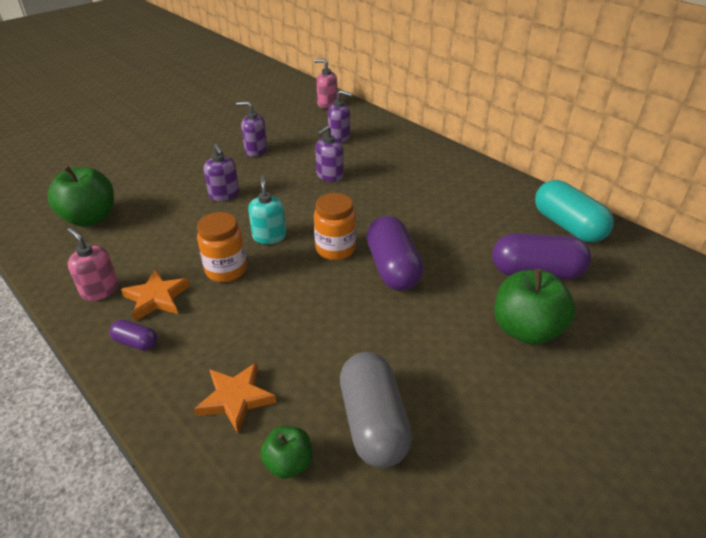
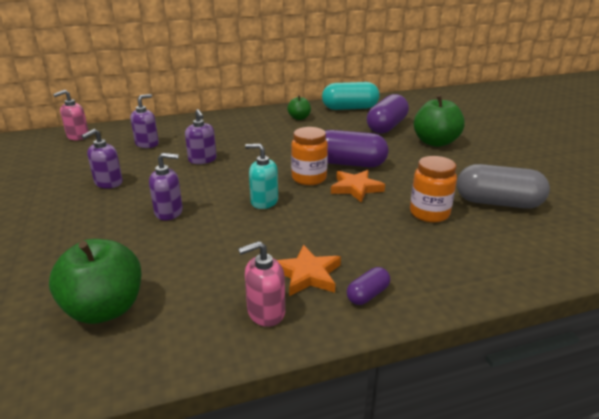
camera: 65 degrees left, 10 degrees down
orange star [194,362,276,433] -> orange star moved to [331,170,385,202]
orange jar [197,212,247,282] -> orange jar moved to [410,156,457,223]
green apple [260,426,312,479] -> green apple moved to [287,95,311,120]

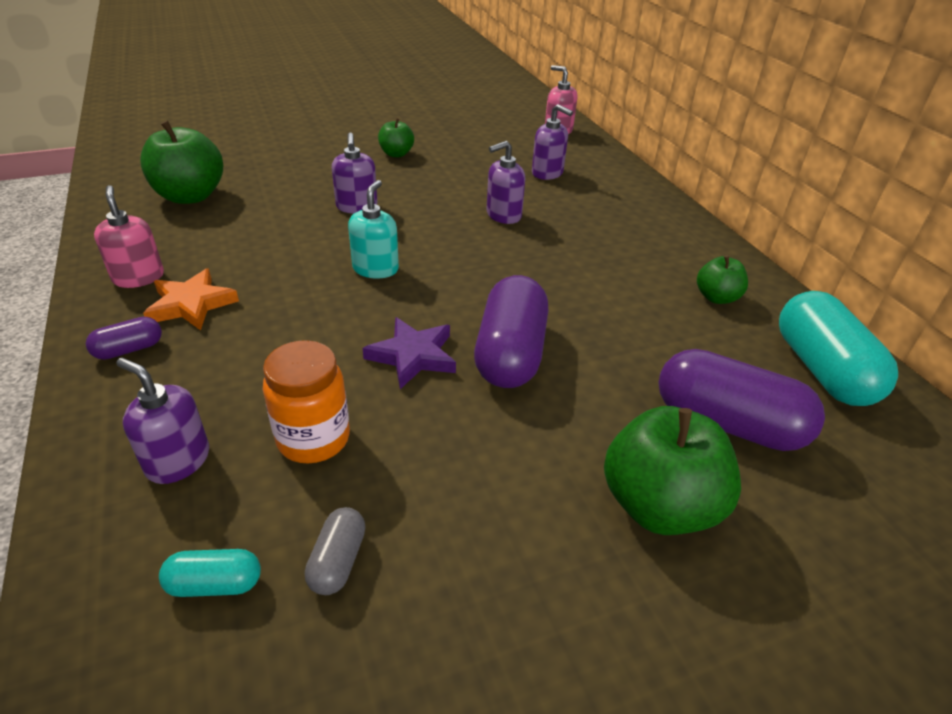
camera: 85 degrees right, 10 degrees up
purple soap dispenser [82,129,123,189] -> purple soap dispenser moved to [116,358,209,484]
orange jar [291,127,328,185] -> none
orange star [331,170,385,202] -> purple star [363,317,456,389]
purple capsule [347,267,390,305] -> purple capsule turned 75 degrees counterclockwise [86,317,162,360]
grey capsule [457,164,550,209] -> grey capsule [305,507,366,595], size x0.48
none -> turquoise capsule [159,549,261,597]
none -> green apple [378,118,414,157]

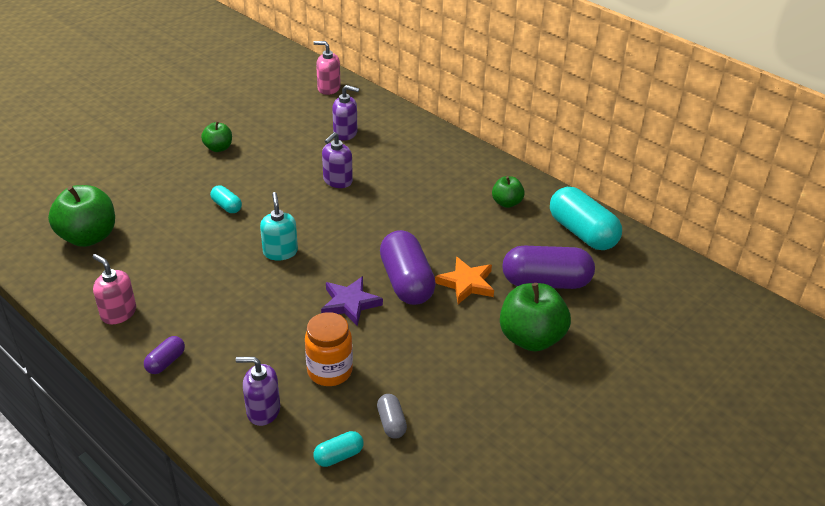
camera: 25 degrees left, 0 degrees up
orange star [143,269,239,330] -> orange star moved to [435,257,494,304]
purple soap dispenser [332,132,378,213] -> turquoise capsule [210,185,242,213]

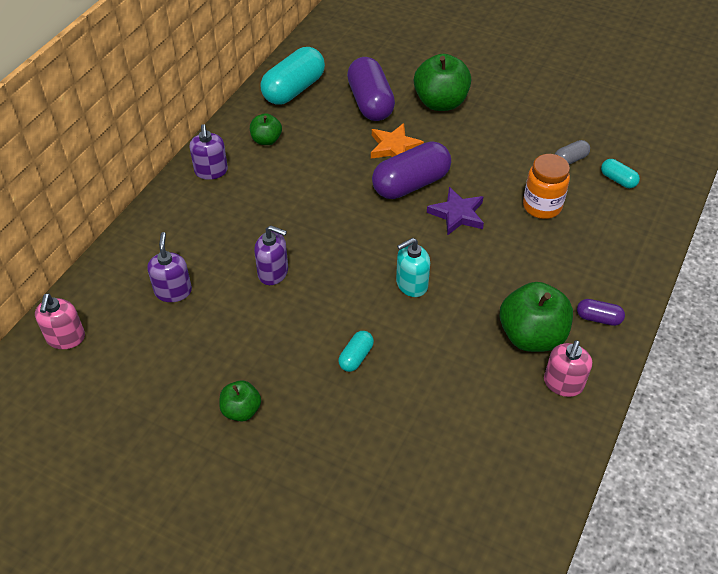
camera: 105 degrees left, 10 degrees up
green apple [48,185,115,247] -> green apple moved to [500,282,573,352]
purple soap dispenser [236,357,280,426] -> purple soap dispenser moved to [190,124,228,180]

